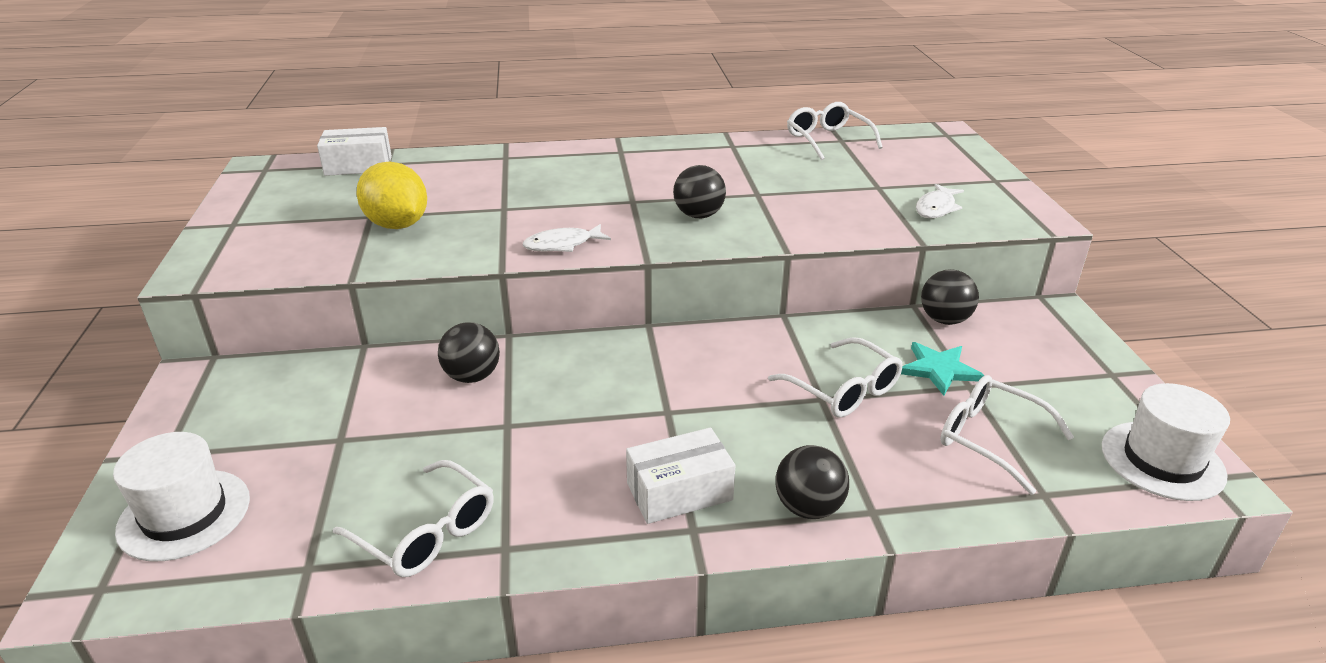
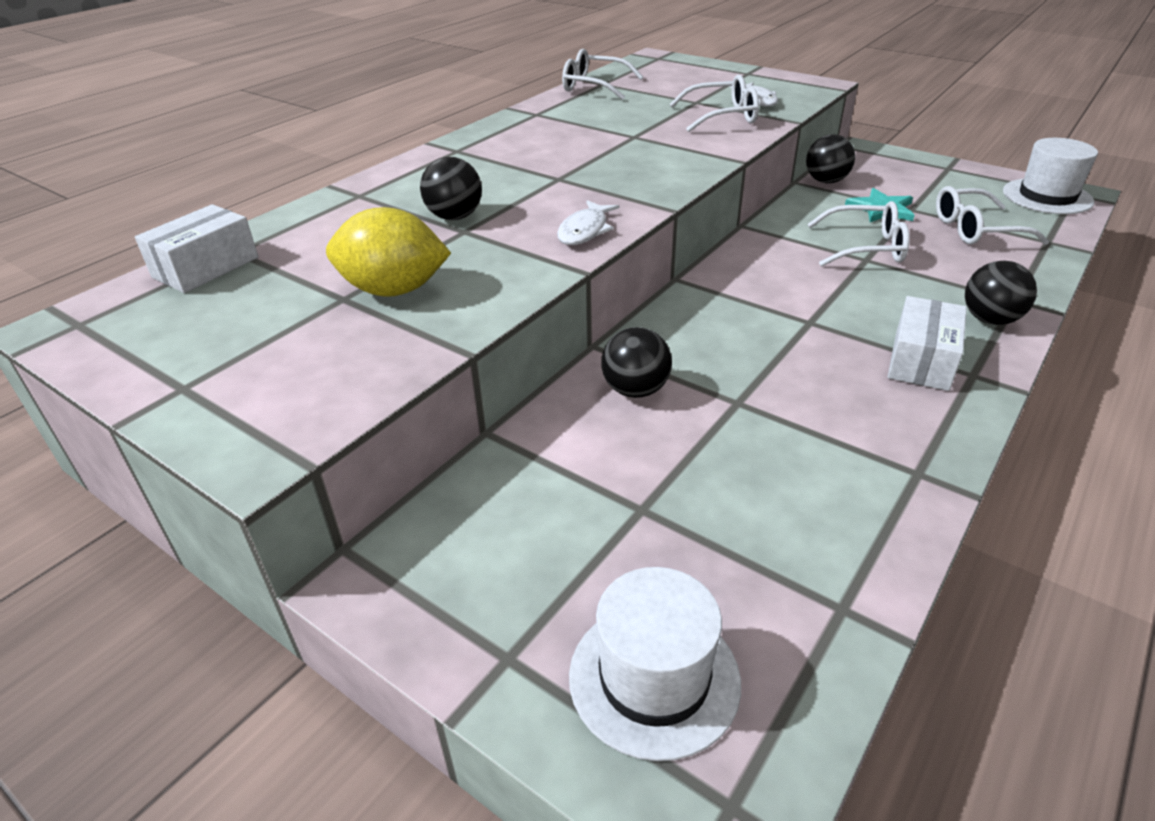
camera: 45 degrees left, 5 degrees up
white glasses [333,460,494,577] -> white glasses moved to [669,75,759,132]
black ball [673,165,726,218] -> black ball moved to [420,157,482,220]

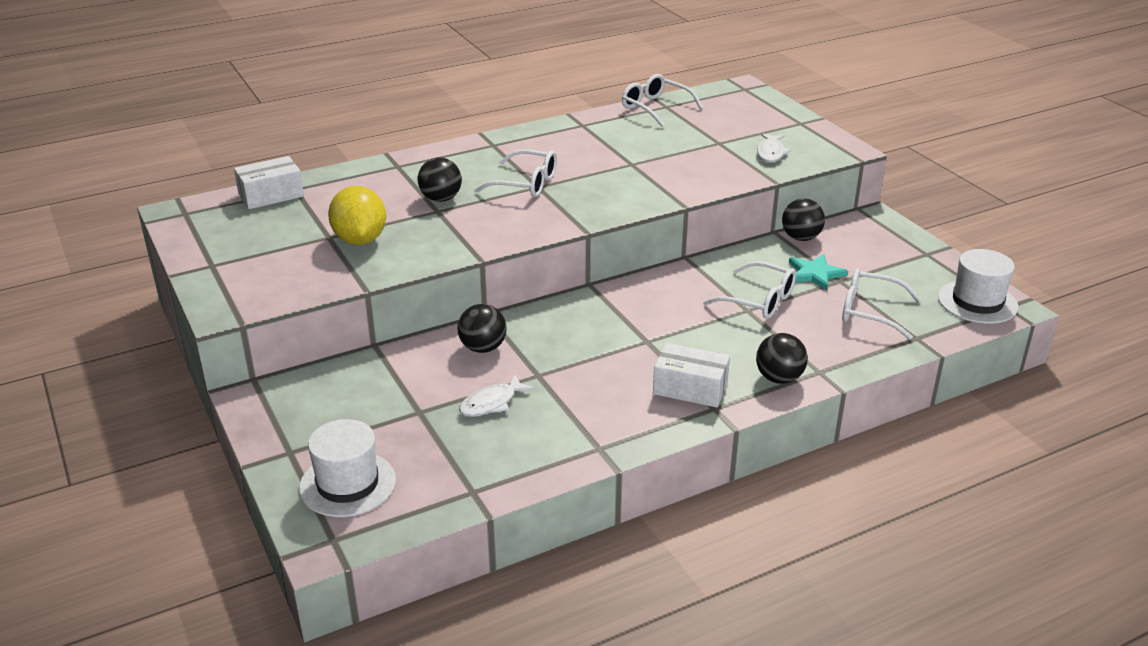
camera: 25 degrees right, 5 degrees down
yellow lemon [326,207,451,297] -> yellow lemon turned 45 degrees clockwise [328,186,386,245]
white fish [557,200,620,245] -> white fish moved to [459,375,534,417]
white glasses [669,75,759,132] -> white glasses moved to [475,150,557,197]
white box [888,296,967,391] -> white box turned 60 degrees clockwise [653,343,730,408]

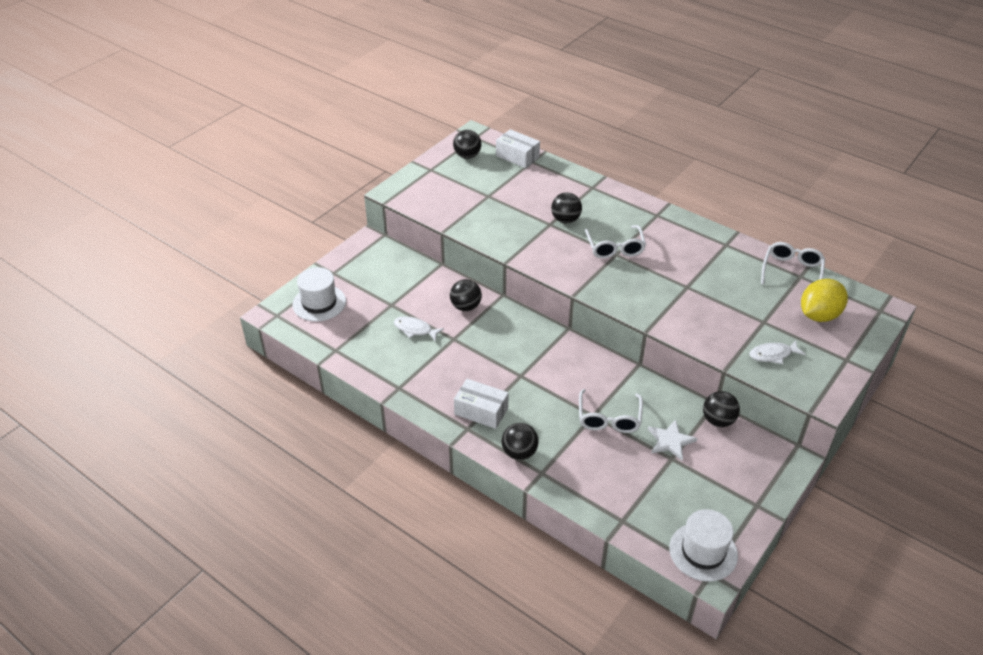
camera: 65 degrees right, 10 degrees up
yellow lemon [328,186,386,245] -> yellow lemon moved to [801,279,848,322]
white box [653,343,730,408] -> white box turned 60 degrees counterclockwise [454,379,509,429]
turquoise star [789,254,848,290] -> white star [648,420,697,461]
white glasses [842,268,921,340] -> none
none -> black ball [453,130,482,159]

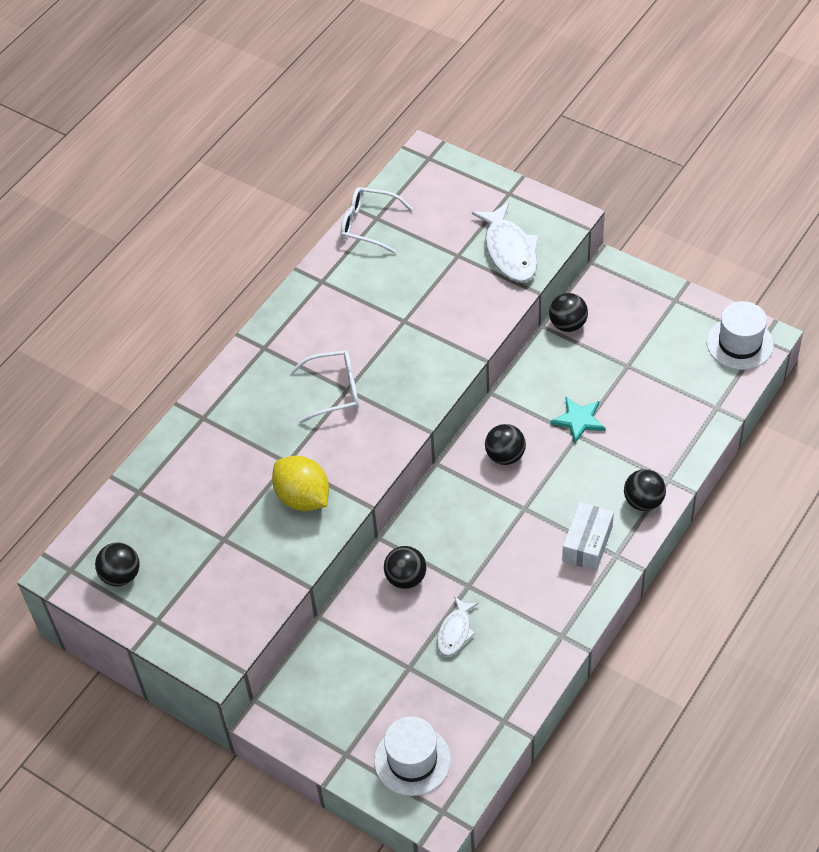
camera: 90 degrees left, 10 degrees up
white box [496,129,540,168] -> none
black ball [551,192,582,224] -> black ball moved to [485,424,526,465]
white glasses [579,389,643,433] -> turquoise star [550,397,606,443]
white star [648,420,697,461] -> none
white fish [749,340,806,364] -> white fish [472,202,539,282], size x1.75
yellow lemon [801,279,848,322] -> yellow lemon moved to [272,456,329,511]

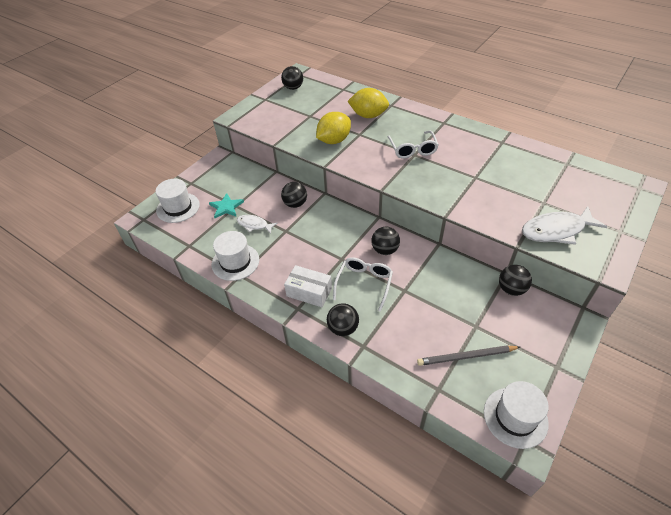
camera: 90 degrees right, 5 degrees down
white glasses [341,187,413,253] -> white glasses moved to [333,257,393,312]
turquoise star [550,397,606,443] -> turquoise star moved to [209,193,244,218]
none -> white hat [212,231,259,281]
none -> yellow lemon [348,88,389,118]
none -> grey pencil [417,345,520,366]

